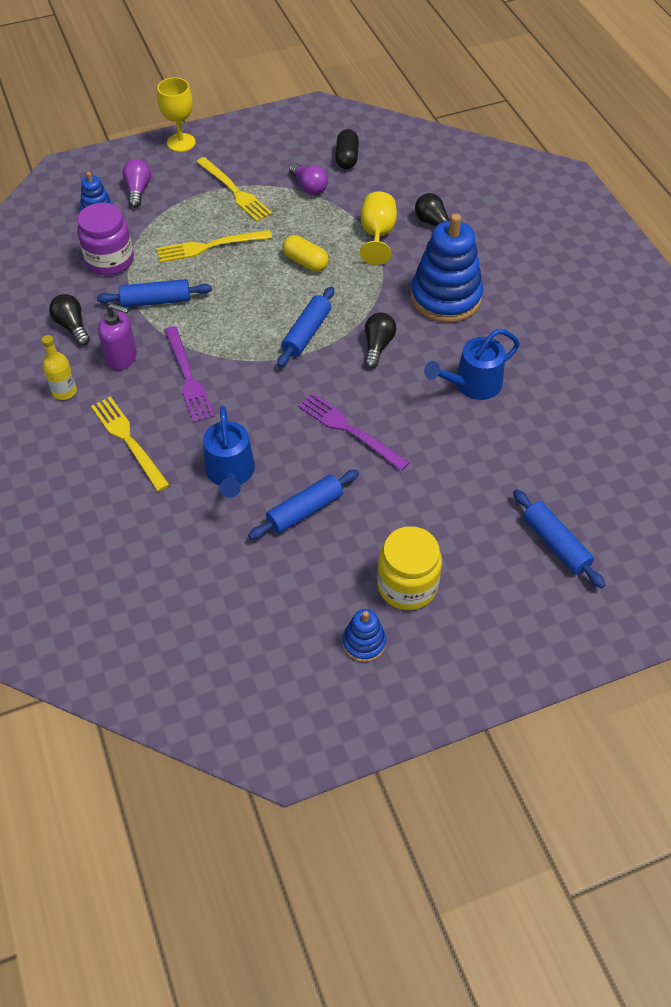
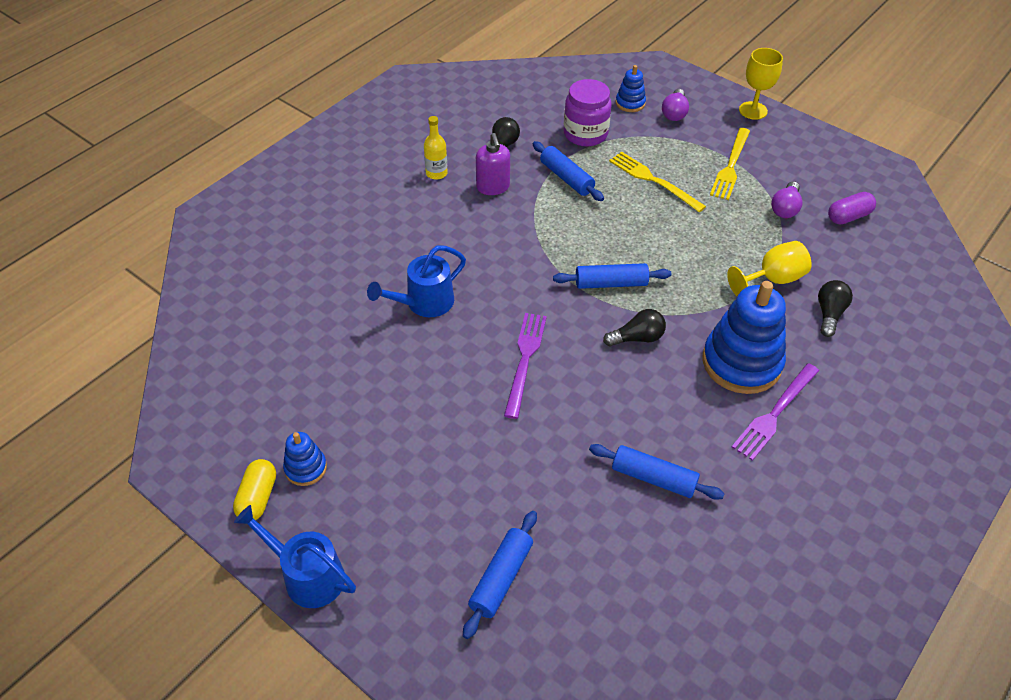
camera: 60 degrees right, 5 degrees down
yellow fork [91,397,170,492] -> none
purple light bulb [122,159,151,208] -> purple light bulb turned 135 degrees clockwise [662,89,689,121]
purple fork [164,326,215,423] -> purple fork moved to [732,363,819,461]
blue rolling pin [248,470,359,539] -> blue rolling pin moved to [589,444,724,500]
yellow capsule [283,235,329,272] -> yellow capsule moved to [233,459,276,520]
black capsule [335,129,359,169] -> purple capsule [828,192,876,224]
yellow jar [377,526,442,610] -> none
blue watering can [424,329,520,400] -> blue watering can moved to [234,505,356,608]

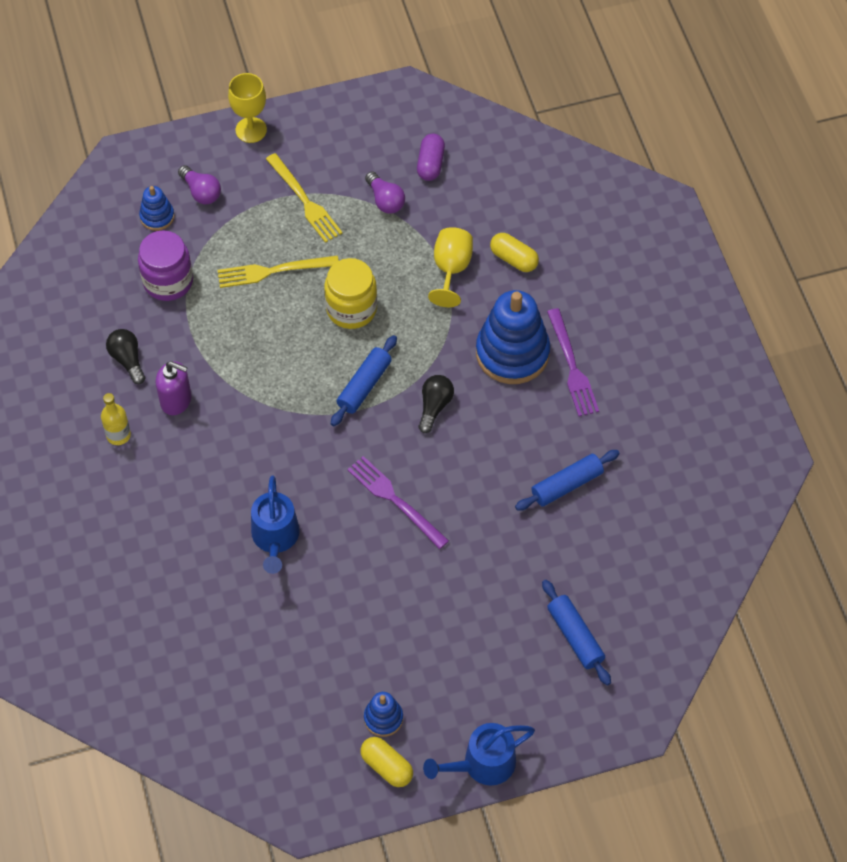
camera: 55 degrees left, 10 degrees up
blue rolling pin [533,141,604,201] -> none
black light bulb [818,280,853,337] -> yellow capsule [490,233,539,272]
none -> yellow jar [324,258,377,329]

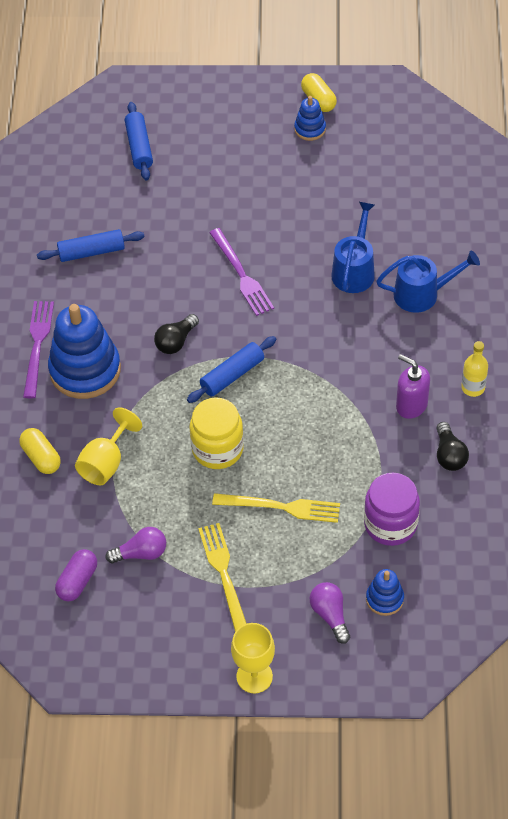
camera: 160 degrees left, 5 degrees down
purple light bulb [365,171,405,213] -> purple light bulb turned 90 degrees clockwise [105,527,166,563]
blue watering can [423,723,535,786] -> blue watering can moved to [376,251,480,313]

